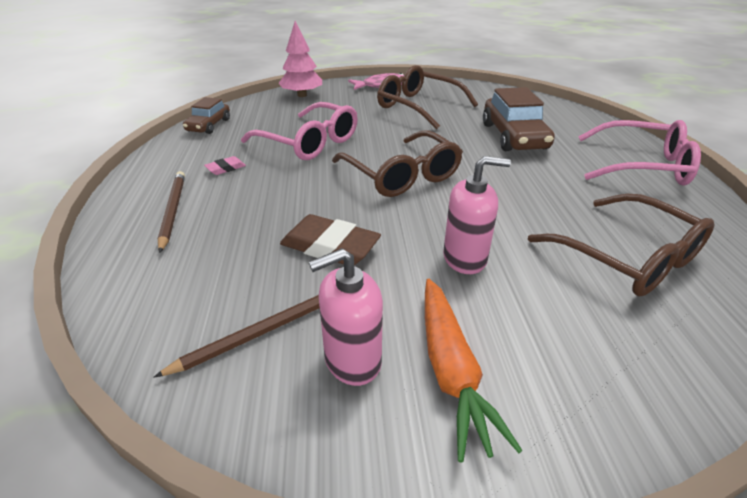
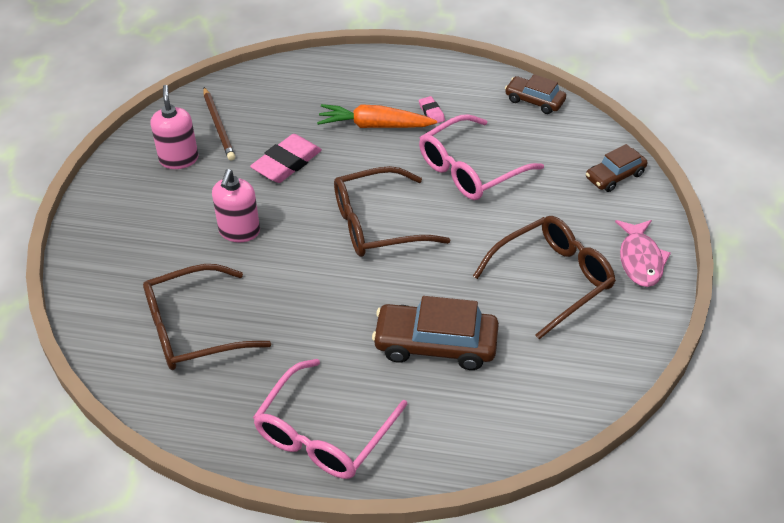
camera: 105 degrees right, 10 degrees up
brown pencil [157,171,185,253] -> none
pink tree [278,21,322,97] -> brown car [586,144,647,192]
brown eraser [280,214,381,265] -> pink eraser [250,134,322,183]
orange carrot [425,279,523,463] -> orange carrot moved to [317,104,437,128]

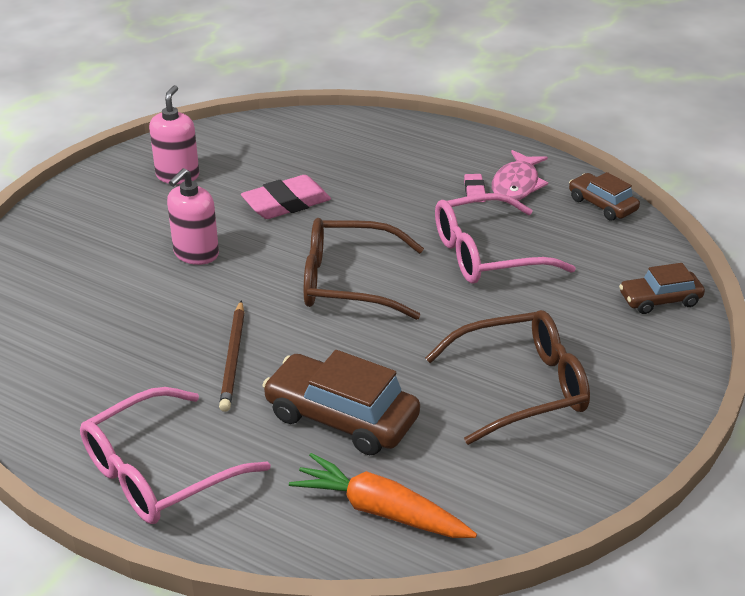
camera: 20 degrees right, 10 degrees down
brown glasses [143,264,271,370] -> none
brown pencil [203,87,235,161] -> brown pencil moved to [219,300,244,412]
orange carrot [317,104,437,128] -> orange carrot moved to [289,453,477,538]
pink fish [615,220,671,287] -> pink fish moved to [492,150,548,201]

